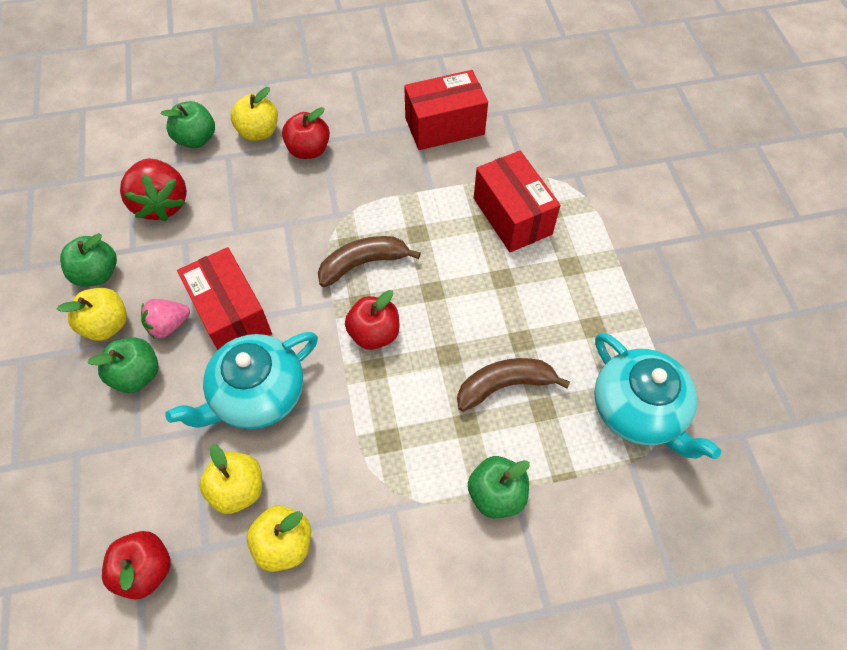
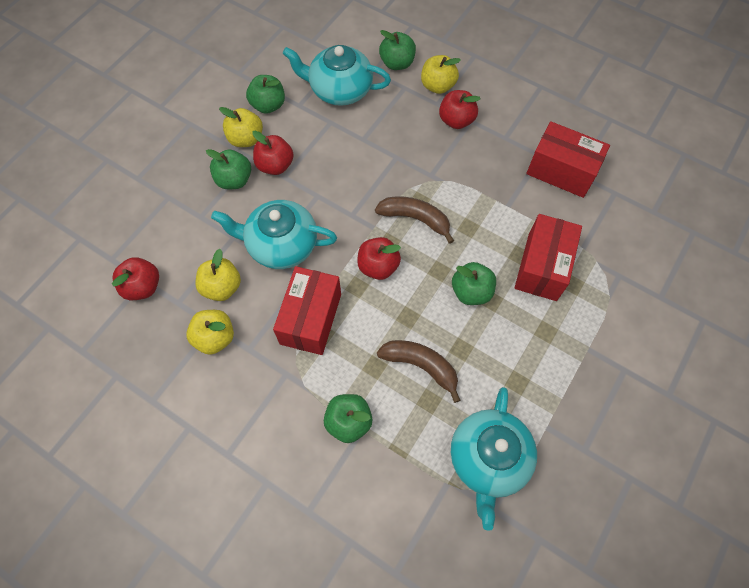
camera: 45 degrees right, 5 degrees up
red strawberry [120,158,187,221] -> turquoise teapot [283,45,391,106]
pink strawberry [141,299,190,339] -> red apple [252,130,294,175]
red box [177,247,272,350] -> red box moved to [273,266,341,355]
none -> green apple [452,262,496,305]

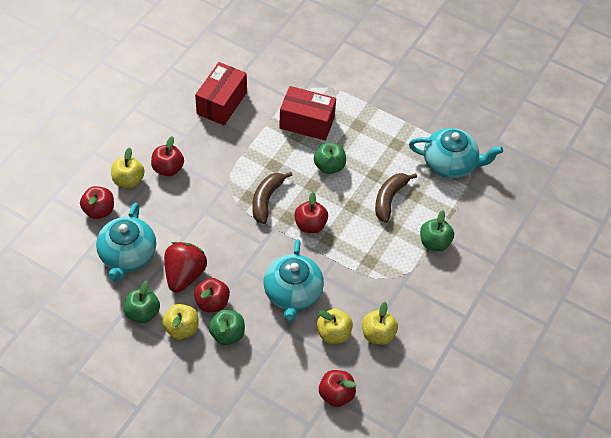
camera: 95 degrees left, 10 degrees down
red box [273,266,341,355] -> none
green apple [379,30,416,70] -> red apple [80,186,114,219]
none -> red strawberry [164,242,207,293]

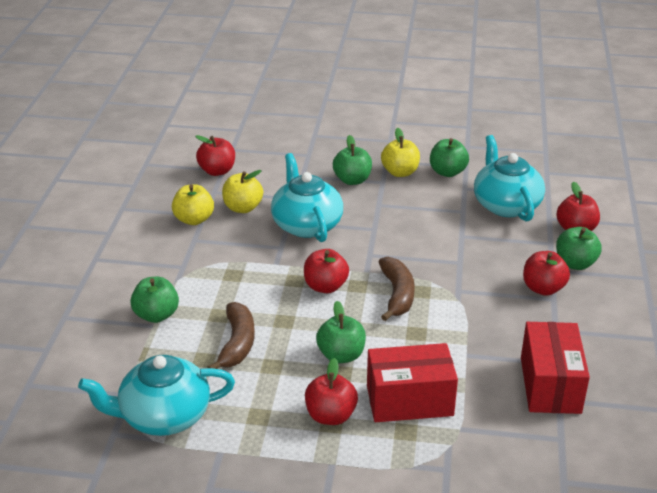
camera: 160 degrees right, 20 degrees down
yellow apple [111,147,145,188] -> green apple [556,227,602,270]
red strawberry [164,242,207,293] -> none
red apple [194,278,230,312] -> red apple moved to [305,358,358,425]

